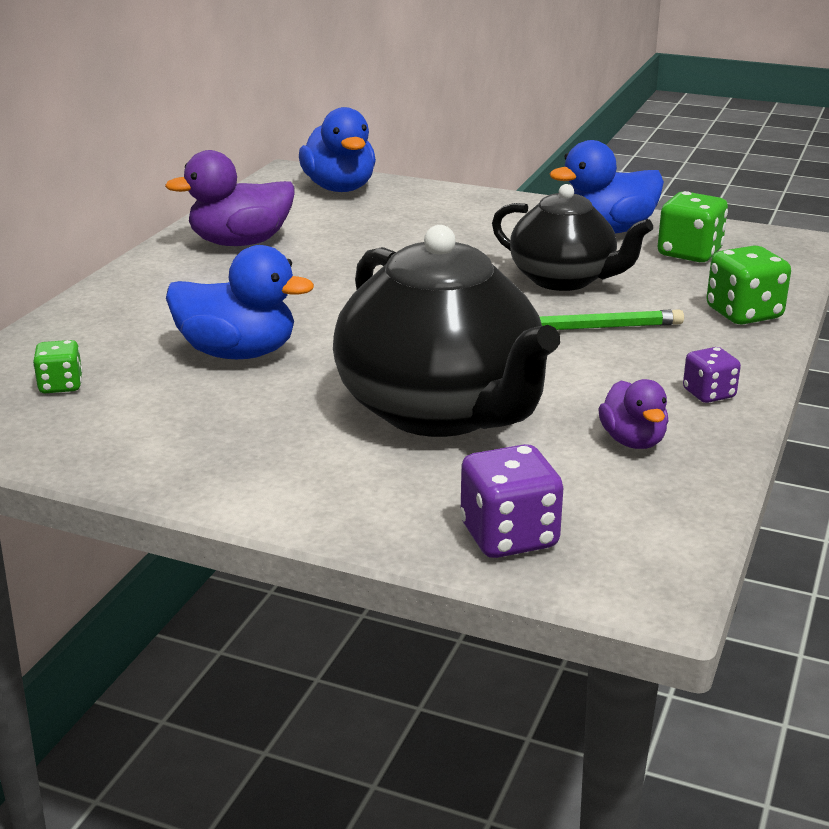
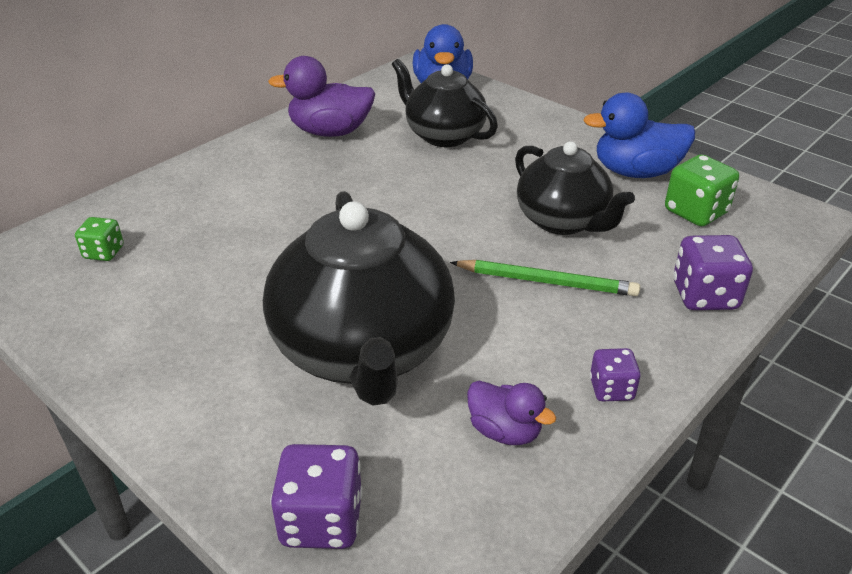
camera: 20 degrees right, 10 degrees up
blue duck [166,245,314,359] -> none
purple duck [598,379,668,449] -> purple duck turned 60 degrees counterclockwise [467,381,556,445]
green dice [706,245,791,325] -> purple dice [673,235,753,310]
none -> black teapot [392,59,498,147]

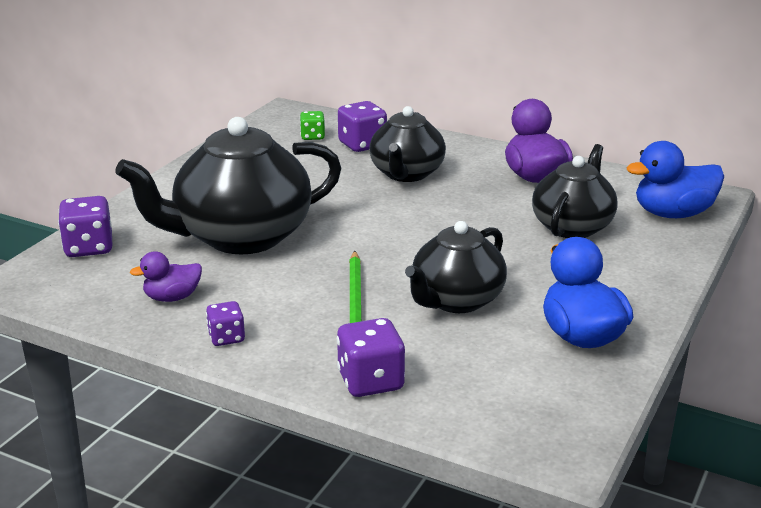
camera: 75 degrees right, 10 degrees down
purple duck [467,381,556,445] -> purple duck turned 45 degrees clockwise [130,251,202,302]
green dice [665,154,739,226] -> none
none -> purple dice [338,101,387,152]
none -> black teapot [369,106,446,182]

